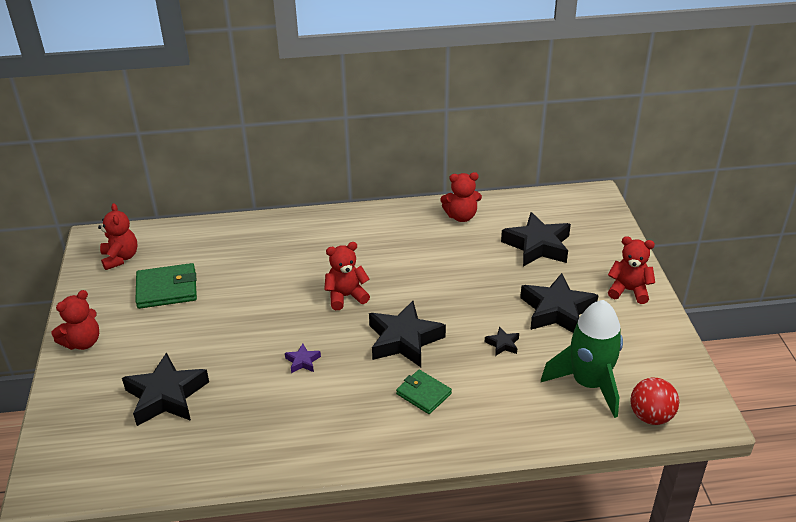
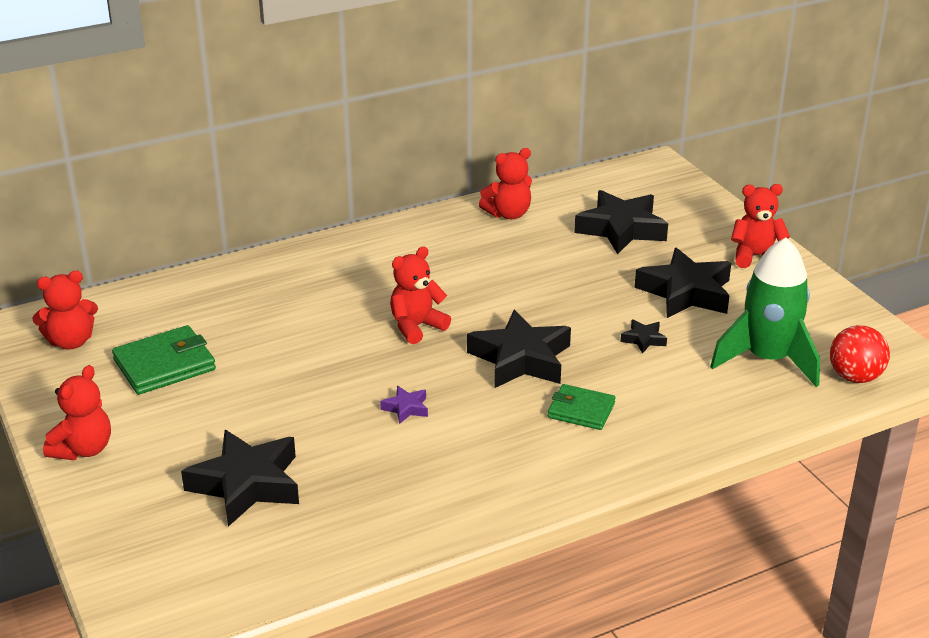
camera: 20 degrees left, 5 degrees down
red teddy bear [98,203,137,270] -> red teddy bear turned 105 degrees clockwise [32,270,98,350]

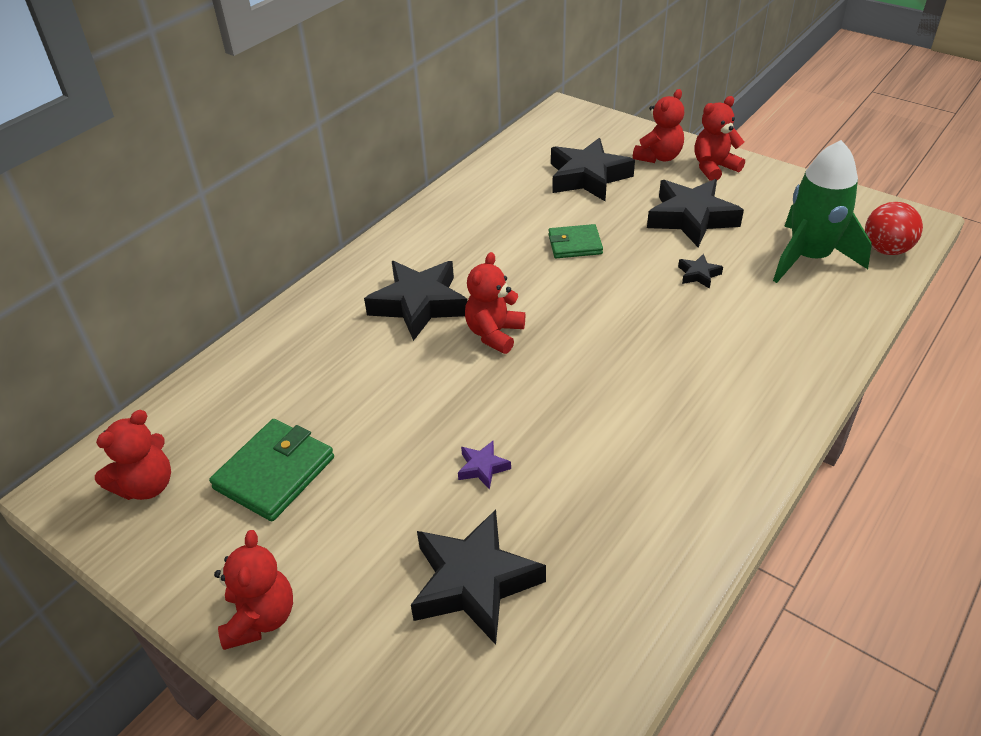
camera: 25 degrees left, 10 degrees up
purple star [380,386,428,424] -> purple star moved to [458,441,511,490]
black star [467,310,571,388] -> black star moved to [364,261,468,341]
red teddy bear [479,148,532,219] -> red teddy bear moved to [633,89,684,163]
green wallet [548,384,615,430] -> green wallet moved to [548,224,603,258]

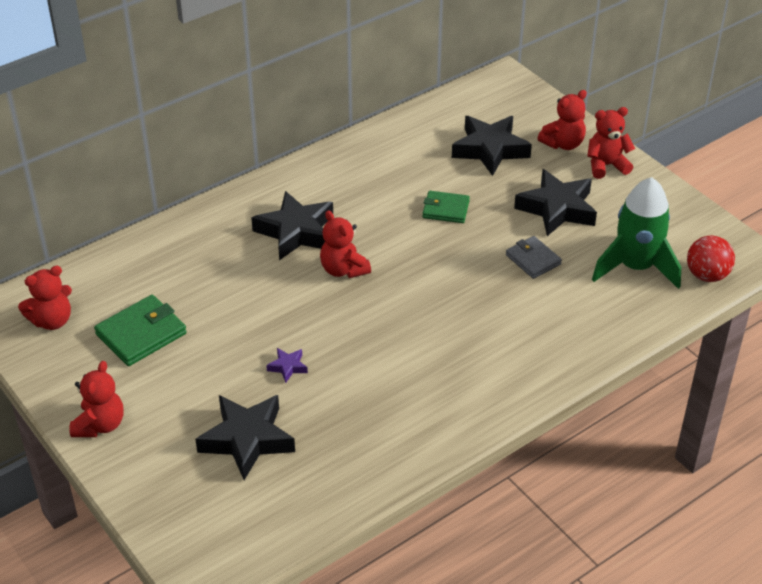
camera: 15 degrees right, 0 degrees up
red teddy bear [465,252,525,354] -> red teddy bear turned 75 degrees counterclockwise [320,210,371,278]
black star [678,254,723,289] -> grey wallet [506,236,562,279]

